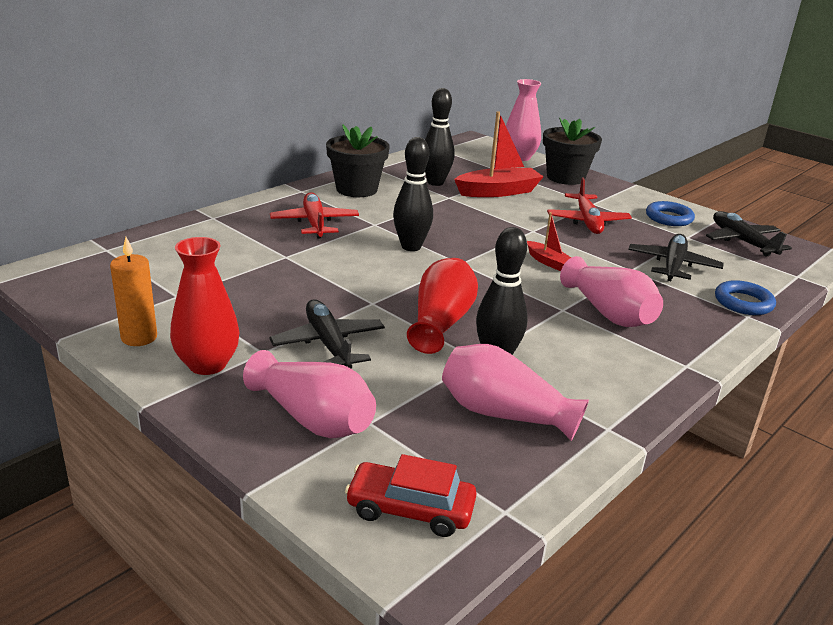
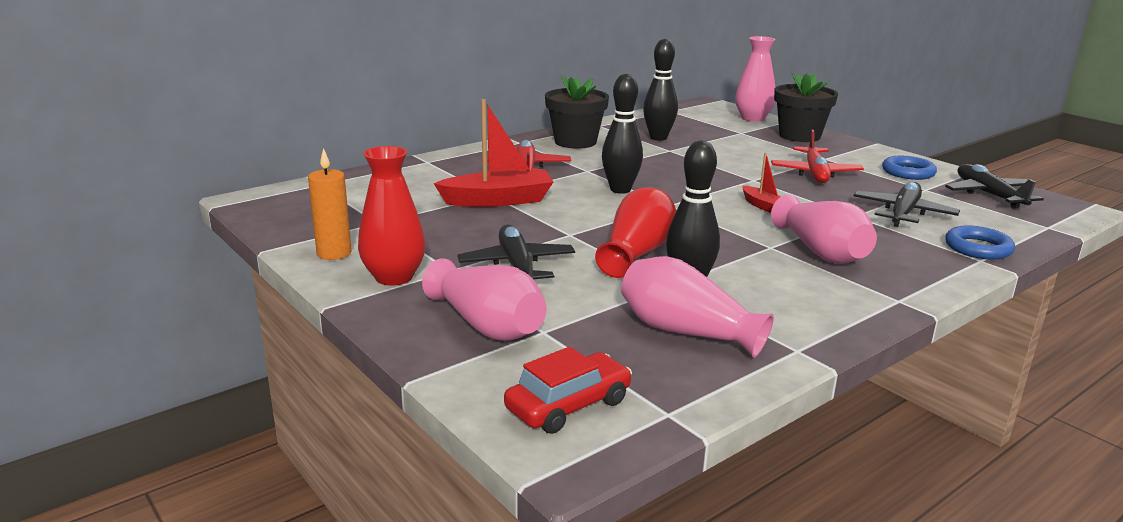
camera: 10 degrees right, 5 degrees down
red car [345,454,477,537] -> red car turned 120 degrees clockwise [504,347,632,434]
red boat [454,111,544,197] -> red boat moved to [433,99,553,207]

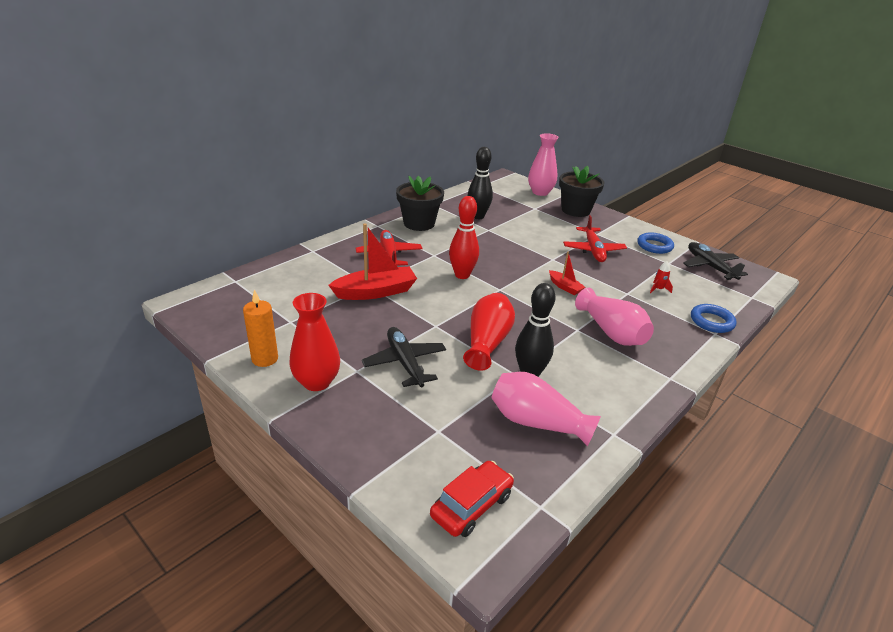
camera: 10 degrees left, 10 degrees up
pink vase [422,258,547,341] -> none
black bowling pin [602,74,643,194] -> red bowling pin [449,196,479,279]
black plane [853,182,960,227] -> red rocket [650,261,673,293]

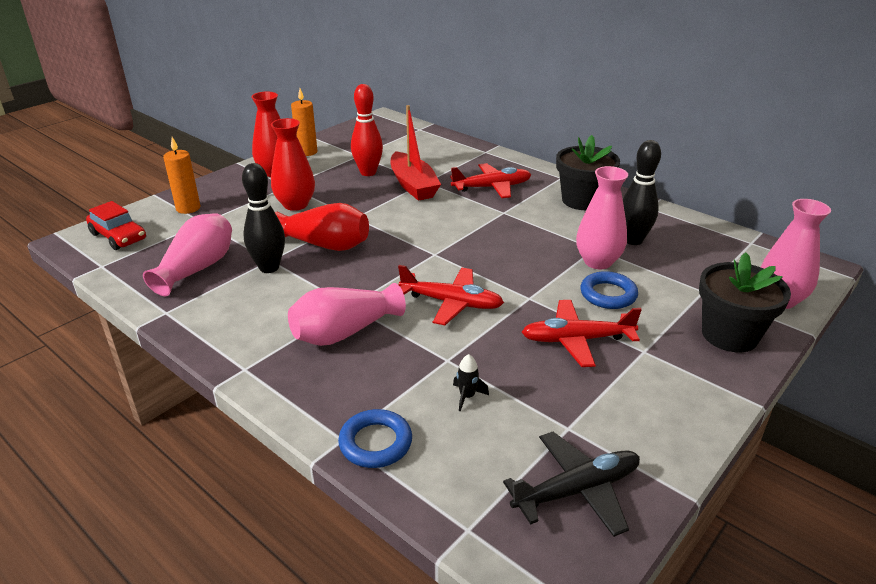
camera: 90 degrees right, 0 degrees up
black plane [362,327,446,387] -> red vase [271,118,315,211]
red bowling pin [449,196,479,279] -> red bowling pin moved to [351,84,383,176]
red boat [549,251,585,295] -> red plane [398,265,504,325]
blue ring [637,232,674,254] -> blue ring moved to [581,271,638,309]
red rocket [650,261,673,293] -> black rocket [453,354,489,411]
none -> orange candle [163,137,201,214]
none -> pink vase [576,166,628,269]

